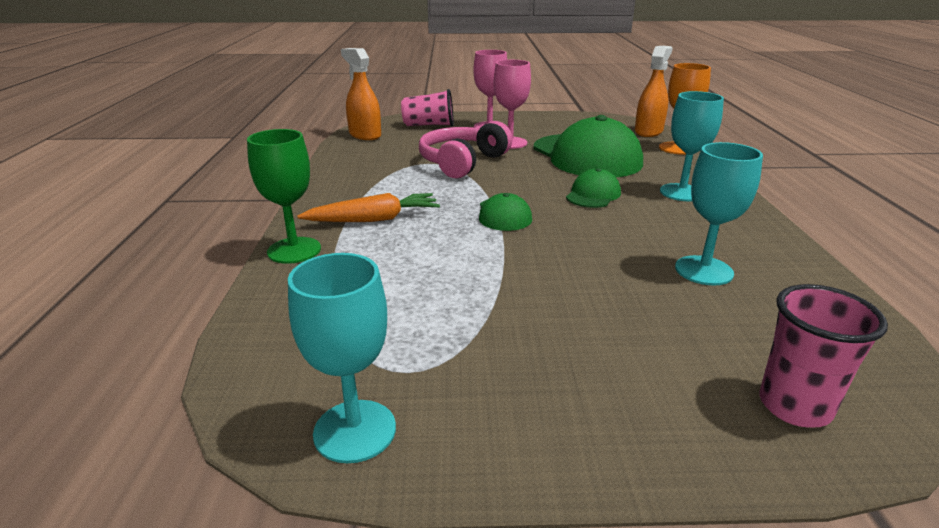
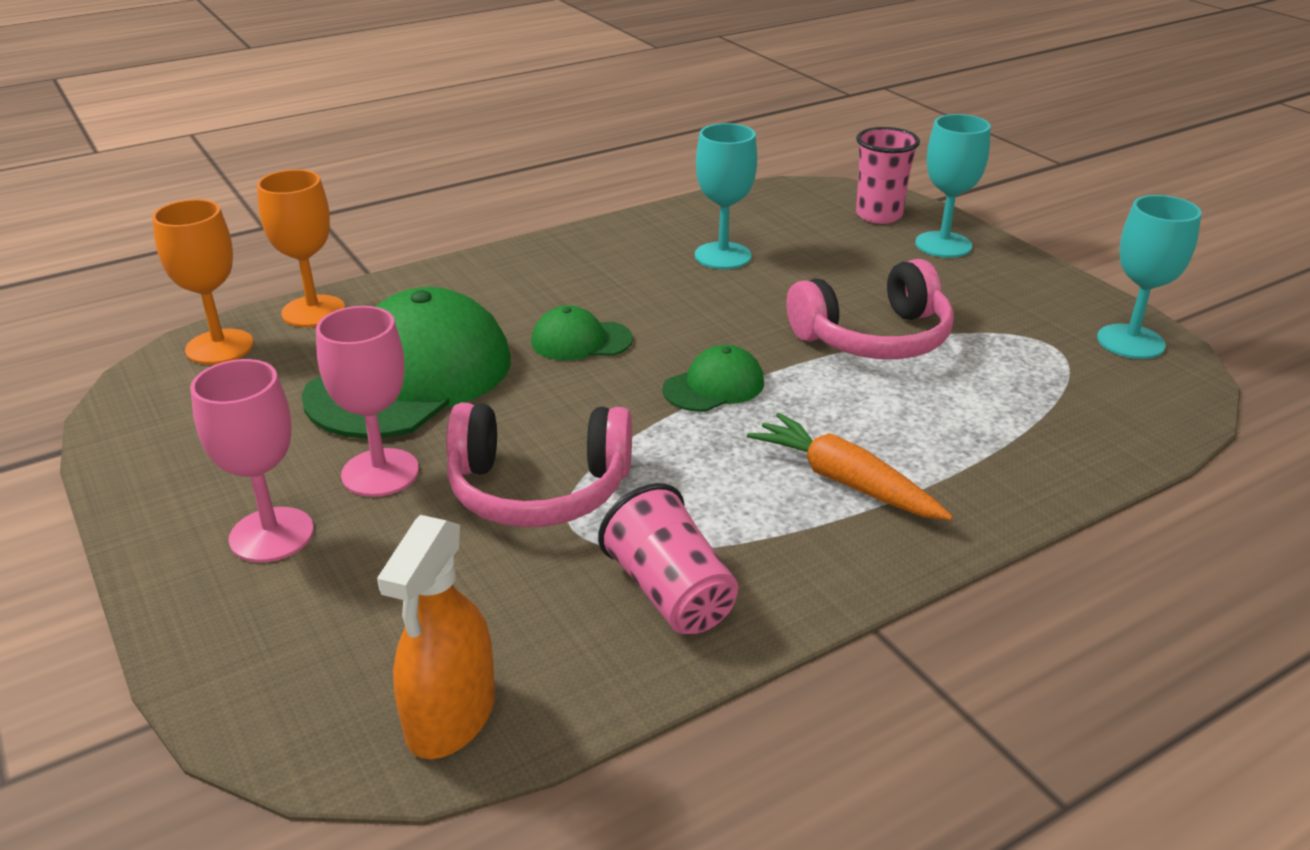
camera: 120 degrees left, 5 degrees up
green goblet [247,129,321,264] -> none
pink cup [401,89,454,126] -> pink cup moved to [598,483,738,634]
orange spray bottle [635,46,673,137] -> orange goblet [152,199,254,364]
turquoise goblet [660,91,724,201] -> turquoise goblet moved to [915,114,991,258]
none -> pink headphones [787,259,954,359]

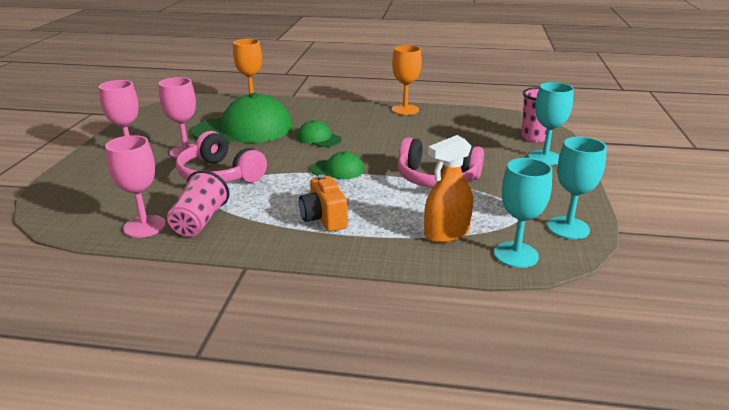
camera: 40 degrees right, 5 degrees down
orange goblet [152,199,254,364] -> orange goblet moved to [392,45,422,115]
orange spray bottle [377,515,495,759] -> orange spray bottle moved to [424,135,473,243]
turquoise goblet [695,123,757,269] -> turquoise goblet moved to [494,158,552,268]
orange carrot [747,413,953,520] -> orange camera [299,175,348,232]
none -> pink goblet [105,135,166,238]

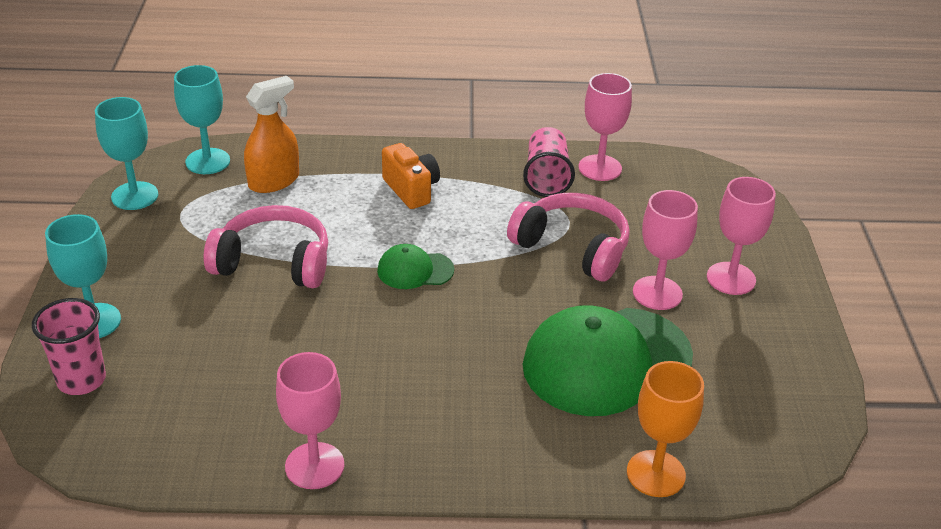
camera: 170 degrees right, 10 degrees up
green cap [297,120,341,147] -> none
orange goblet [392,45,422,115] -> pink goblet [276,352,344,489]

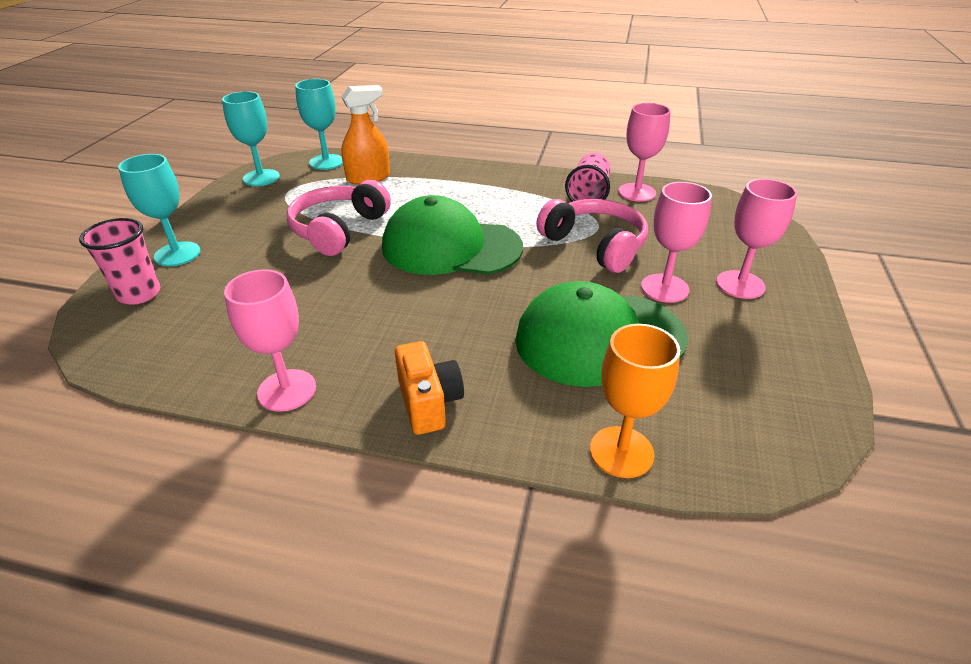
camera: 15 degrees right, 0 degrees up
pink headphones [204,205,328,288] -> pink headphones turned 90 degrees counterclockwise [287,180,391,256]
green cap [377,244,454,289] -> green cap [382,195,523,275], size x2.12
orange camera [382,143,440,209] -> orange camera moved to [395,341,464,435]

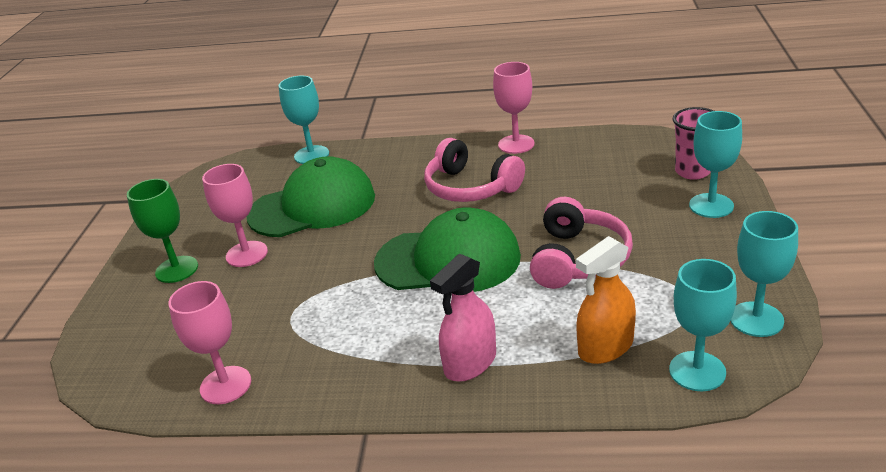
camera: 175 degrees right, 5 degrees down
orange camera [395,341,464,435] -> none
pink headphones [536,199,648,273] -> pink headphones moved to [424,138,525,202]
pink cup [565,153,610,202] -> none
orange goblet [590,324,680,478] -> turquoise goblet [279,76,329,164]
pink goblet [716,179,797,299] -> green goblet [127,179,198,283]
none -> pink spray bottle [430,254,496,382]

